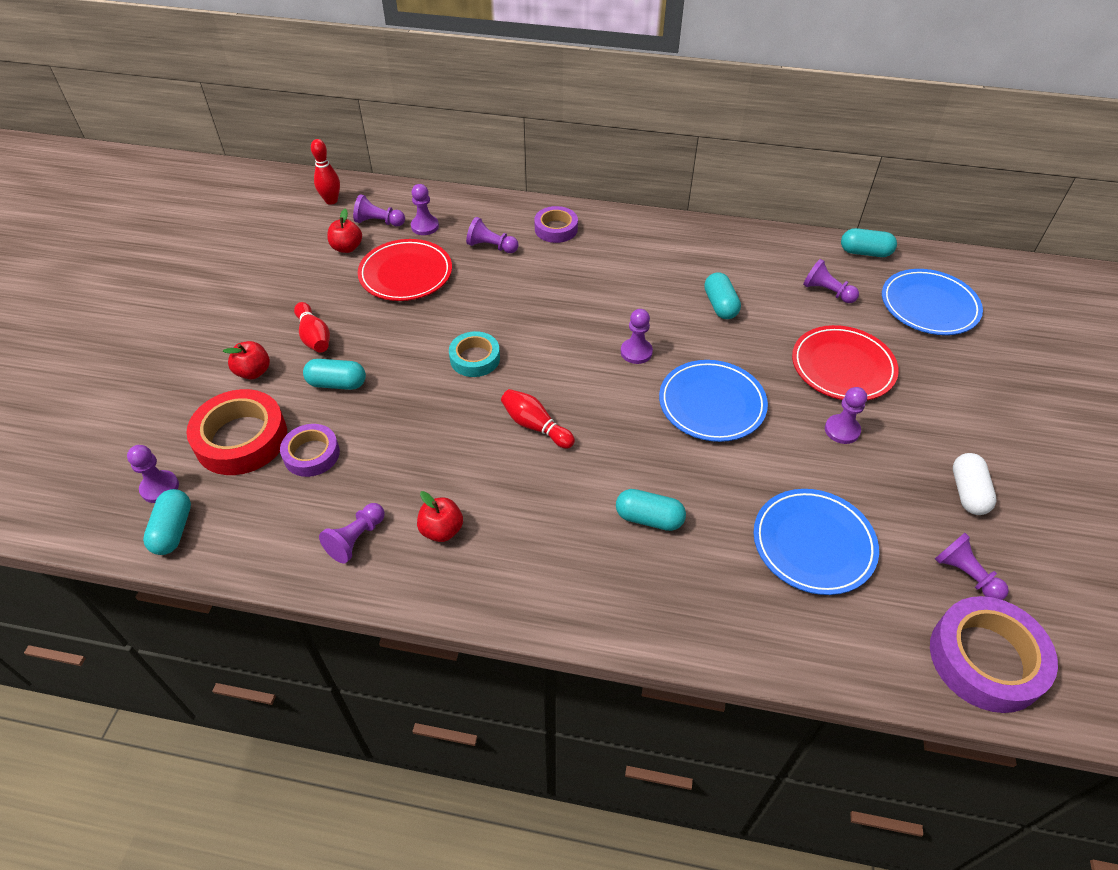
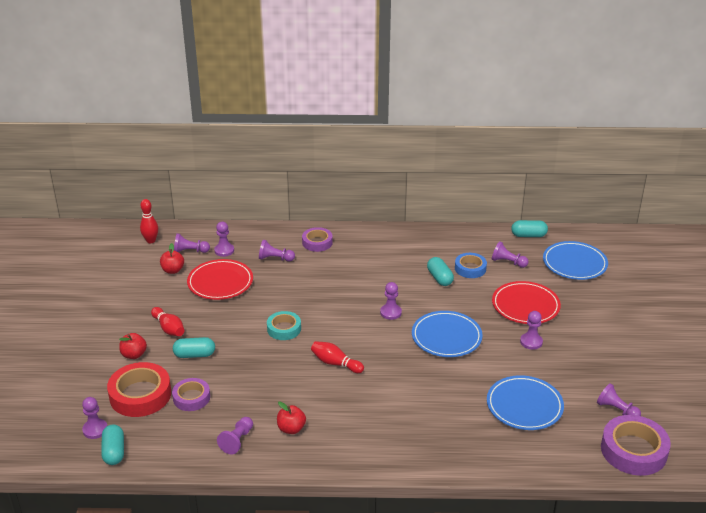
camera: 10 degrees left, 15 degrees down
turquoise capsule [616,489,686,531] -> none
white capsule [953,453,997,515] -> none
none -> blue tape [455,253,487,278]

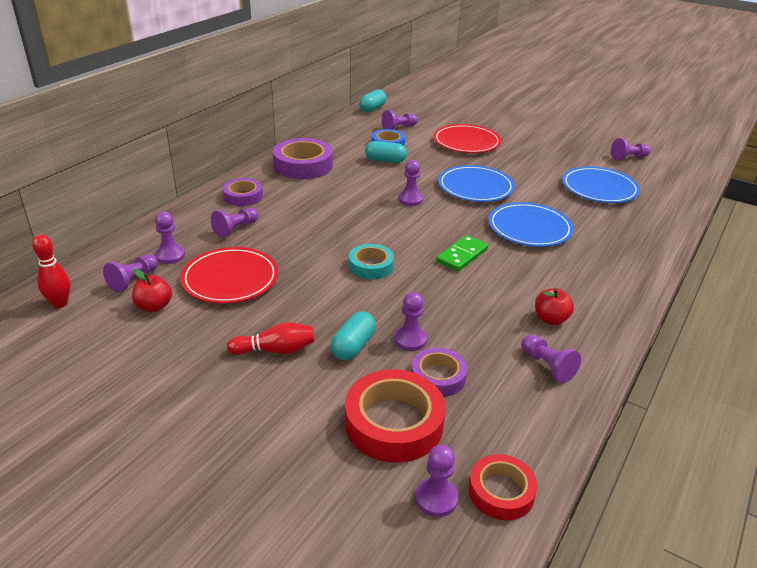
camera: 60 degrees left, 0 degrees up
turquoise capsule [101,425,124,465] -> red tape [468,454,537,520]
red apple [119,333,147,359] -> none
red bowling pin [311,341,364,373] -> green domino [436,235,488,271]
purple pawn [520,311,543,350] -> purple pawn moved to [394,292,427,351]
blue plate [543,241,608,280] -> blue plate moved to [489,202,574,247]
purple tape [601,415,671,476] -> purple tape moved to [273,138,333,179]

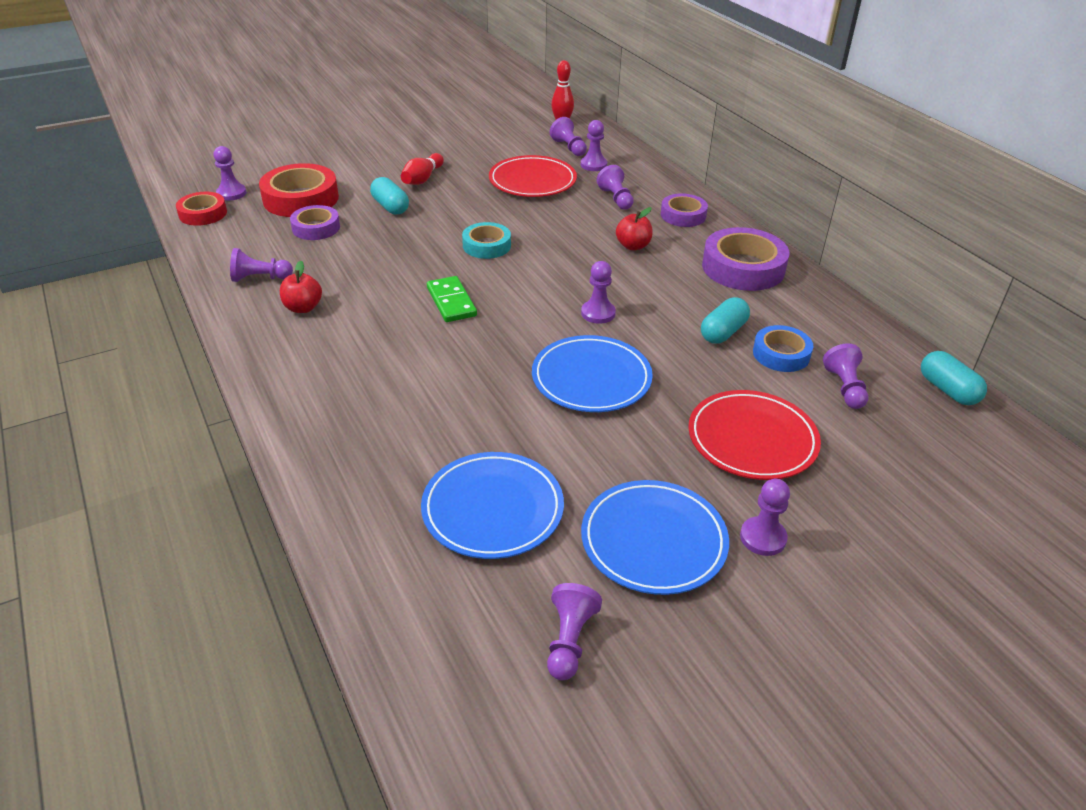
camera: 120 degrees right, 5 degrees up
red apple [132,269,172,312] -> red apple moved to [616,207,653,250]
purple pawn [394,292,427,351] -> purple pawn moved to [740,479,790,556]
blue plate [489,202,574,247] -> blue plate moved to [581,480,729,595]

